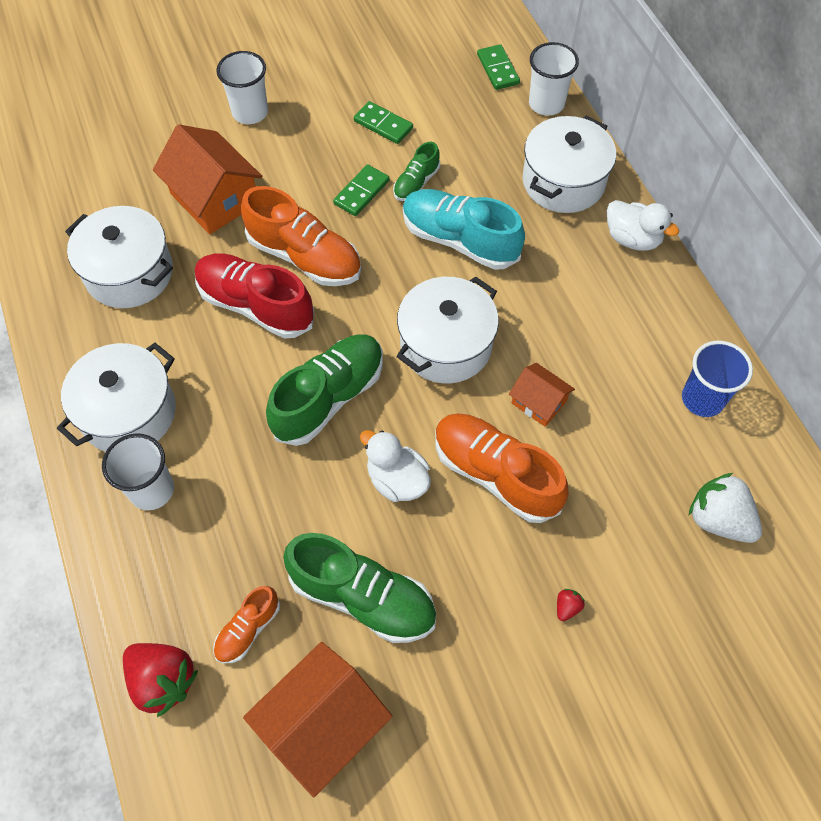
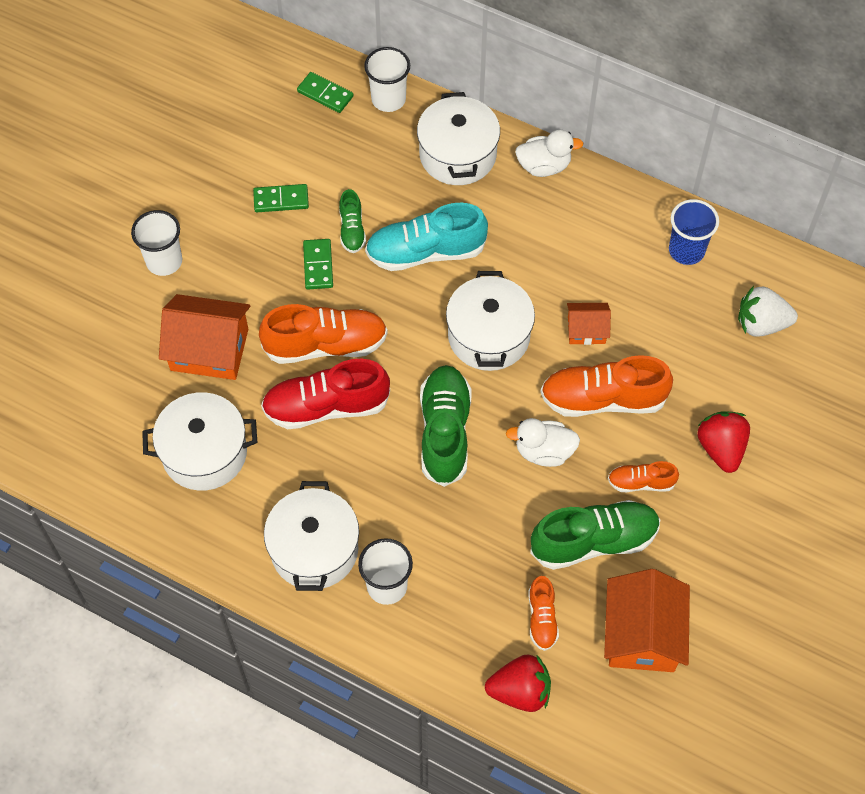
camera: 40 degrees left, 0 degrees up
red strawberry [557,589,585,621] -> red strawberry [697,411,750,473], size x2.32
none -> orange shoe [608,461,679,492]

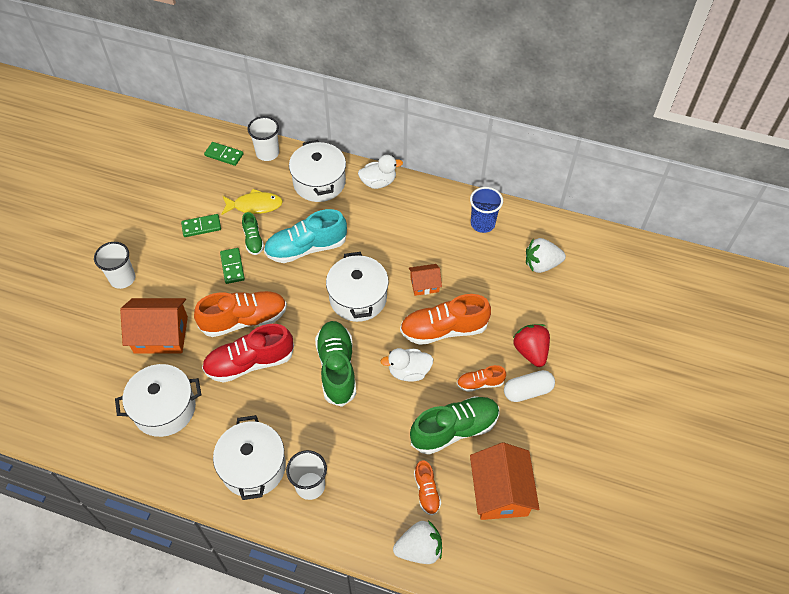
camera: 10 degrees left, 5 degrees down
red strawberry [485,654,551,712] -> white strawberry [393,520,442,564]
none -> yellow fish [221,189,283,215]
none -> white capsule [504,370,555,402]

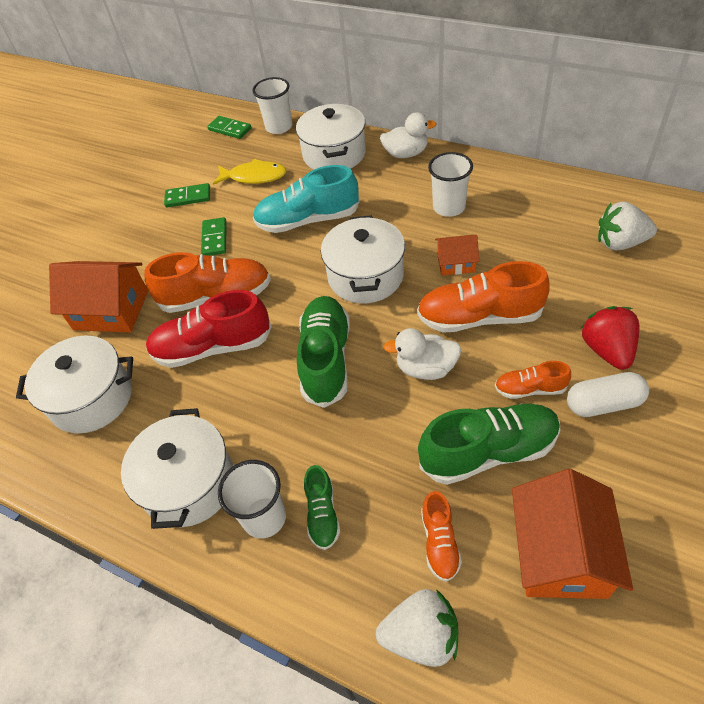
camera: 15 degrees right, 5 degrees down
white cup [94,242,135,289] -> white cup moved to [428,152,473,217]
green shoe [242,212,264,255] -> green shoe moved to [304,465,340,550]
blue cup [470,187,503,233] -> none

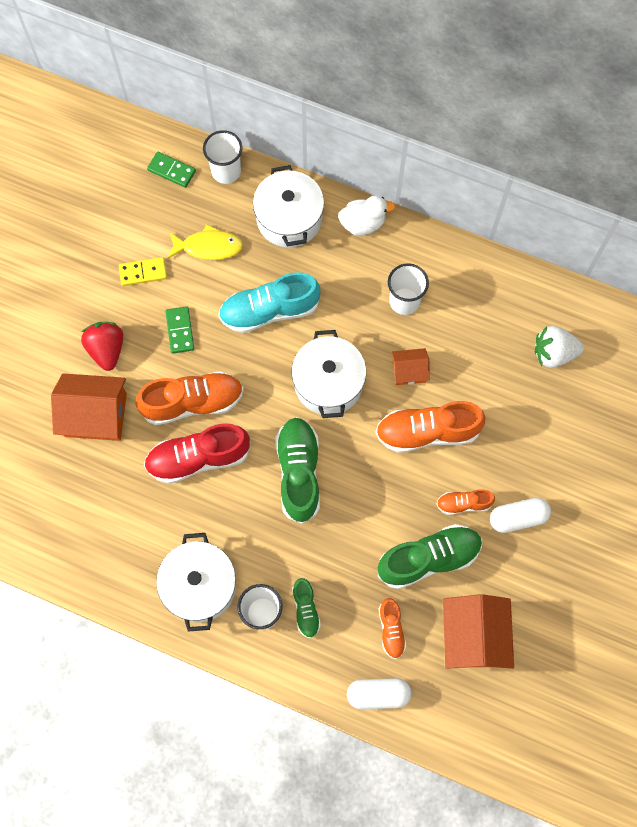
camera: 10 degrees left, 20 degrees up
white pot [16,336,133,433] -> none
green domino [164,183,210,208] -> yellow domino [119,257,167,286]
white strawberry [376,589,458,667] -> white capsule [347,678,412,709]
white duck [384,328,462,380] -> none
red strawberry [580,306,639,370] -> red strawberry moved to [81,322,123,371]

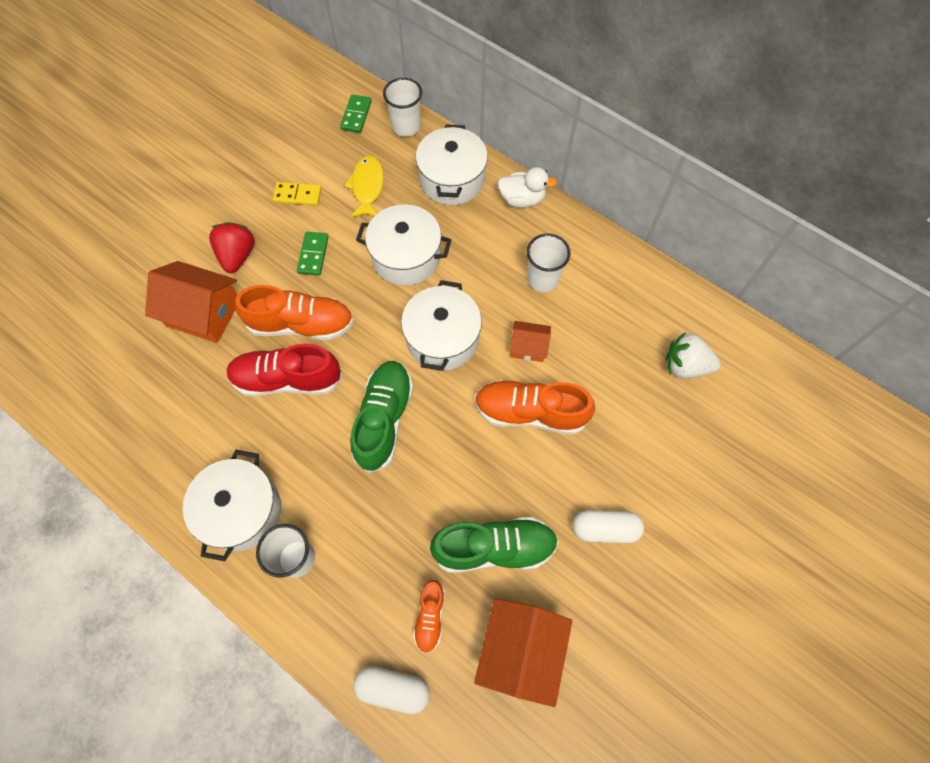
camera: 15 degrees right, 5 degrees down
green domino [147,152,196,188] -> green domino turned 60 degrees clockwise [340,95,372,133]
yellow fish [168,224,243,260] -> yellow fish turned 105 degrees counterclockwise [344,155,384,218]
turquoise shoe [218,272,320,333] -> white pot [356,204,451,286]
green shoe [292,578,321,638] -> none
orange shoe [436,489,495,515] -> none

